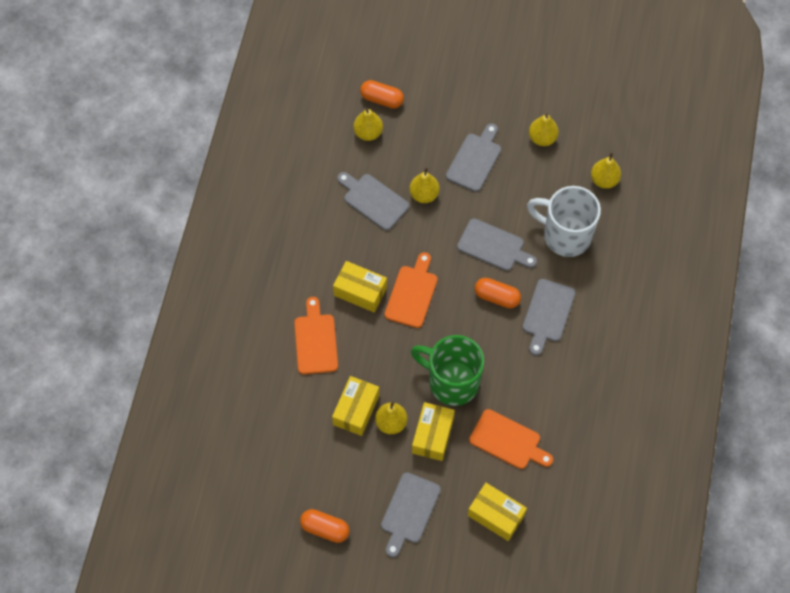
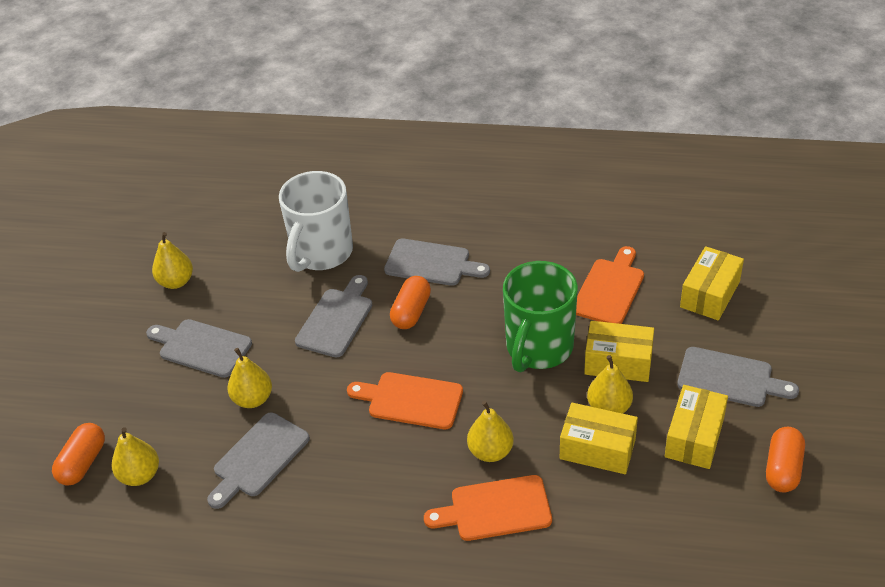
camera: 90 degrees left, 20 degrees down
yellow box [333,261,387,313] -> yellow box moved to [665,385,728,469]
yellow pear [591,152,621,189] -> yellow pear moved to [467,401,514,462]

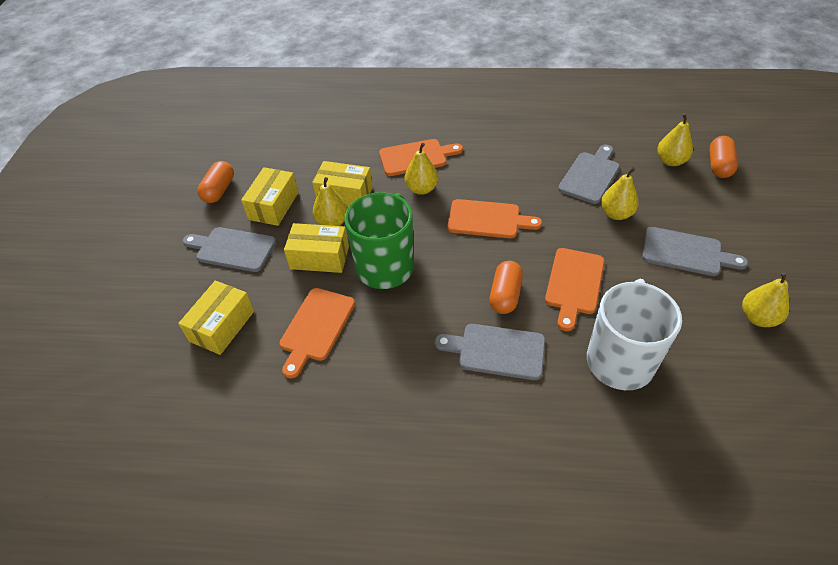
camera: 175 degrees right, 5 degrees up
grey cutting board [295,275,372,358] -> orange cutting board [545,248,604,331]

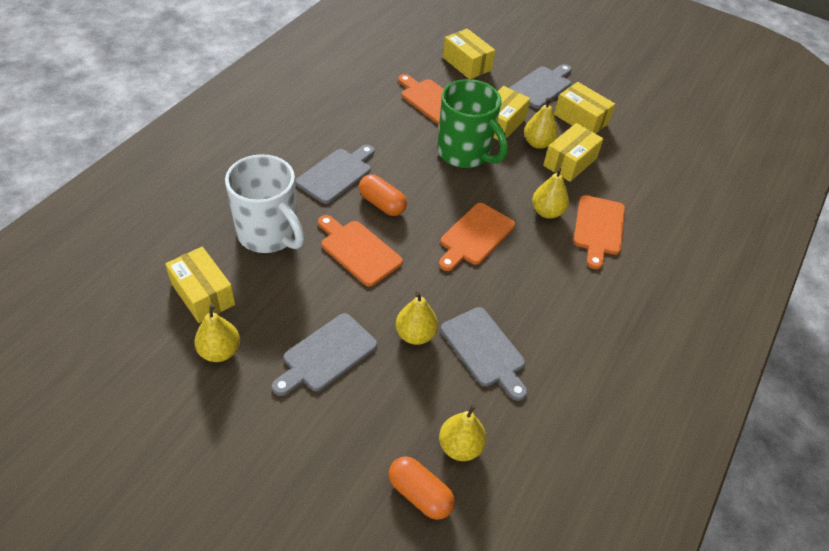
camera: 110 degrees right, 0 degrees up
orange capsule [197,161,234,203] -> none
none -> yellow box [165,247,235,323]

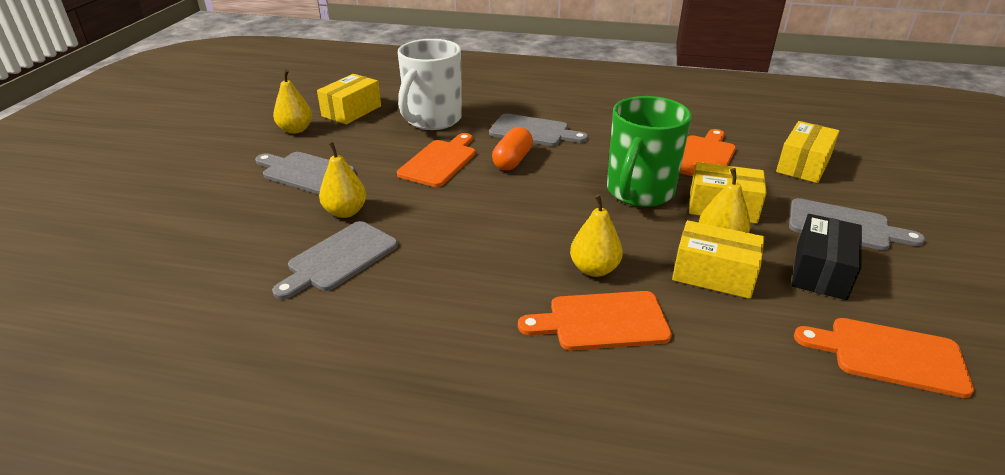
camera: 75 degrees right, 15 degrees down
orange capsule [389,456,455,520] -> none
orange cutting board [439,203,515,271] -> orange cutting board moved to [794,318,974,398]
yellow pear [439,404,486,461] -> none
yellow box [554,82,615,134] -> black box [792,214,862,300]

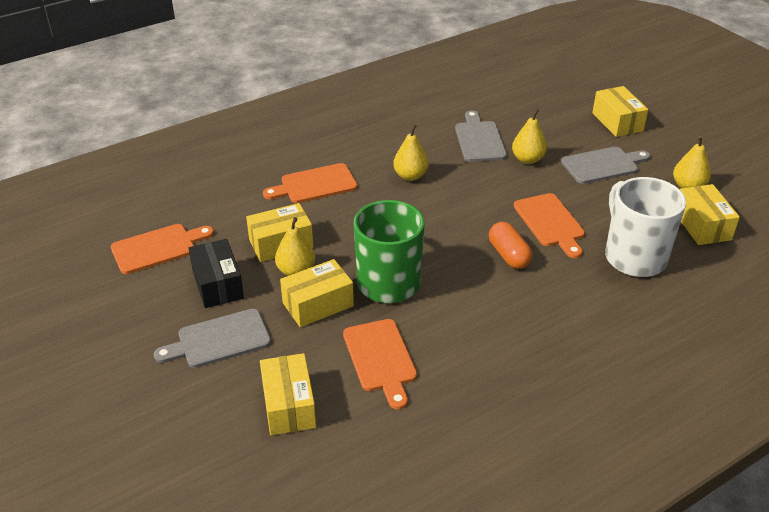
camera: 135 degrees right, 5 degrees up
grey cutting board [489,114,588,146] -> none
orange cutting board [518,291,672,350] -> orange cutting board turned 150 degrees counterclockwise [263,163,358,203]
yellow pear [570,194,623,277] -> yellow pear moved to [393,124,429,181]
none -> yellow box [592,86,648,137]

